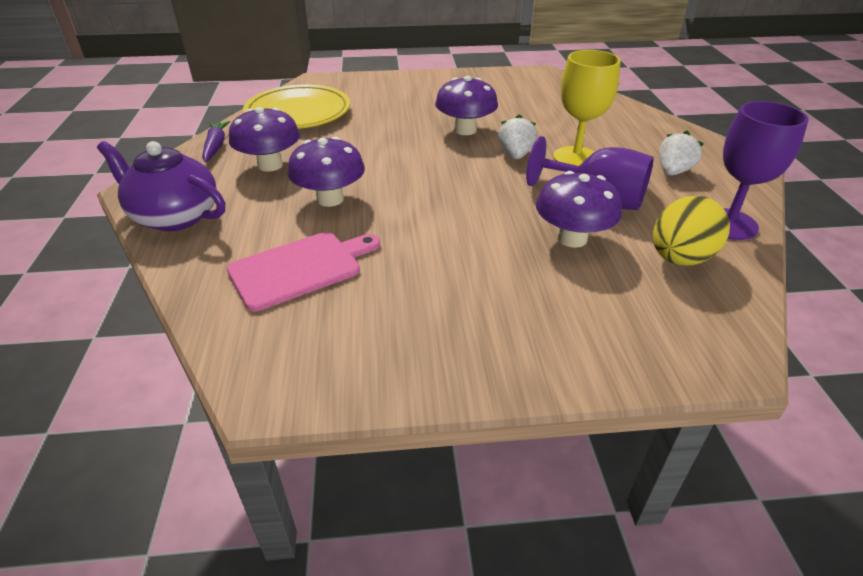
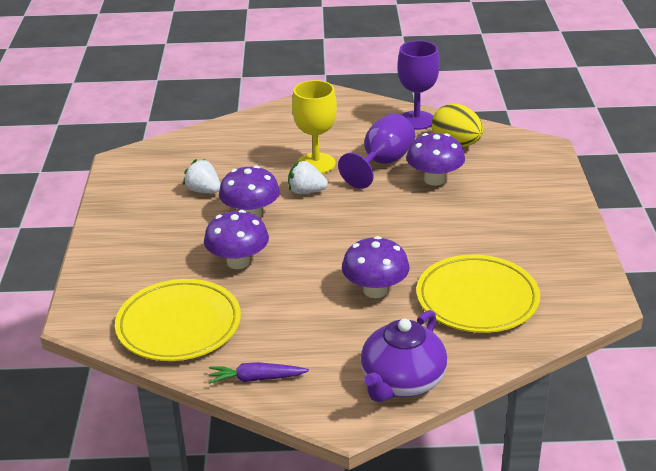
camera: 85 degrees left, 5 degrees down
pink cutting board [227,232,380,311] -> yellow plate [416,255,540,333]
purple mushroom [229,107,300,172] -> purple mushroom moved to [204,210,269,269]
white strawberry [659,131,704,176] -> white strawberry moved to [183,159,221,193]

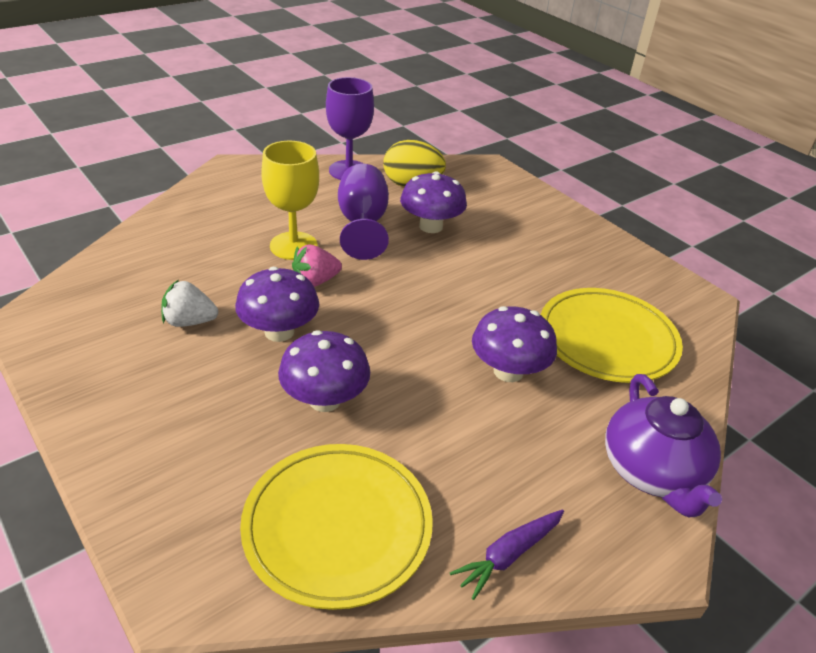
camera: 40 degrees left, 5 degrees up
white strawberry [288,161,328,194] -> pink strawberry [292,245,342,287]

